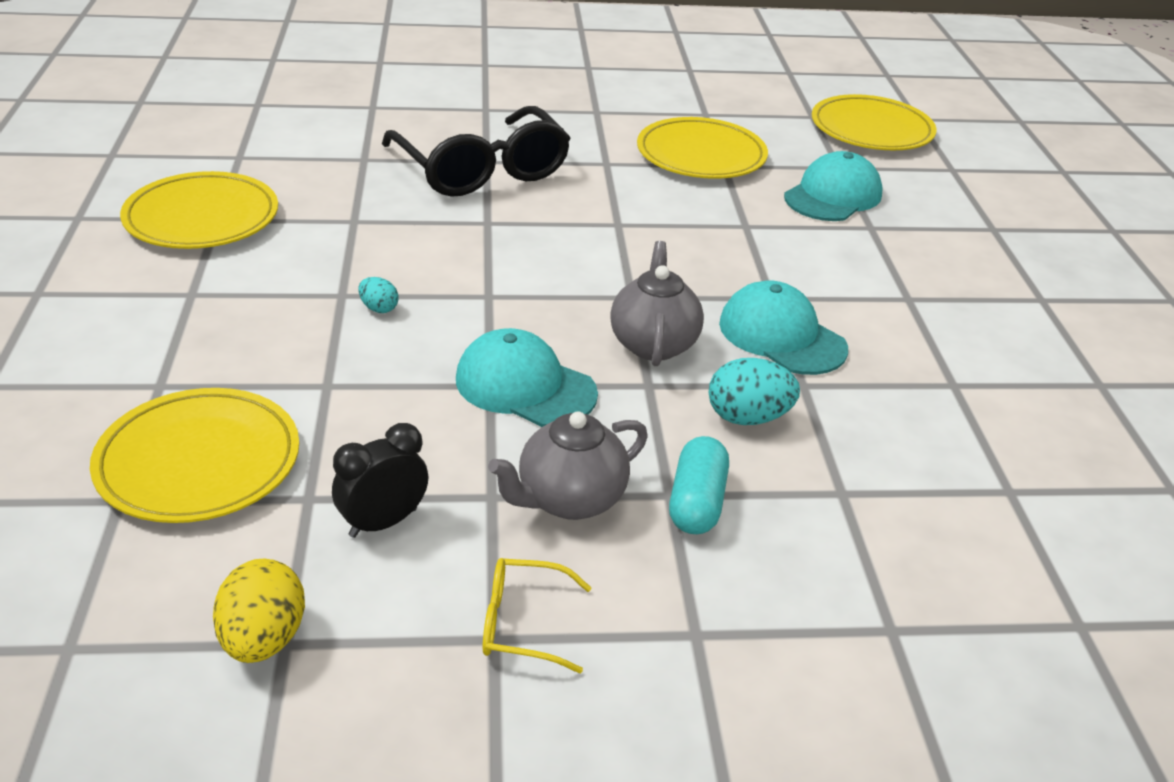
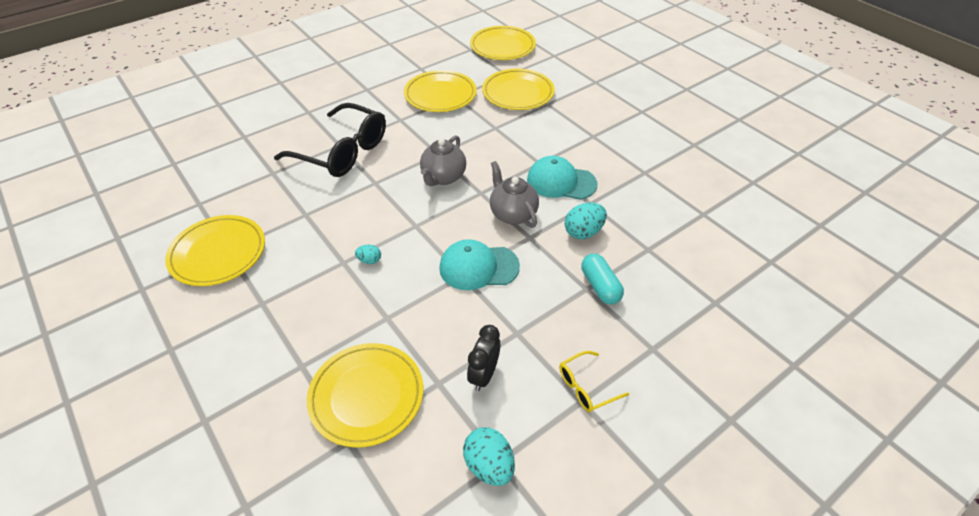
camera: 30 degrees left, 10 degrees up
yellow egg [213,558,305,663] -> turquoise egg [463,427,515,486]
grey teapot [488,411,648,520] -> grey teapot moved to [420,135,466,186]
turquoise cap [784,151,883,221] -> yellow plate [482,69,555,110]

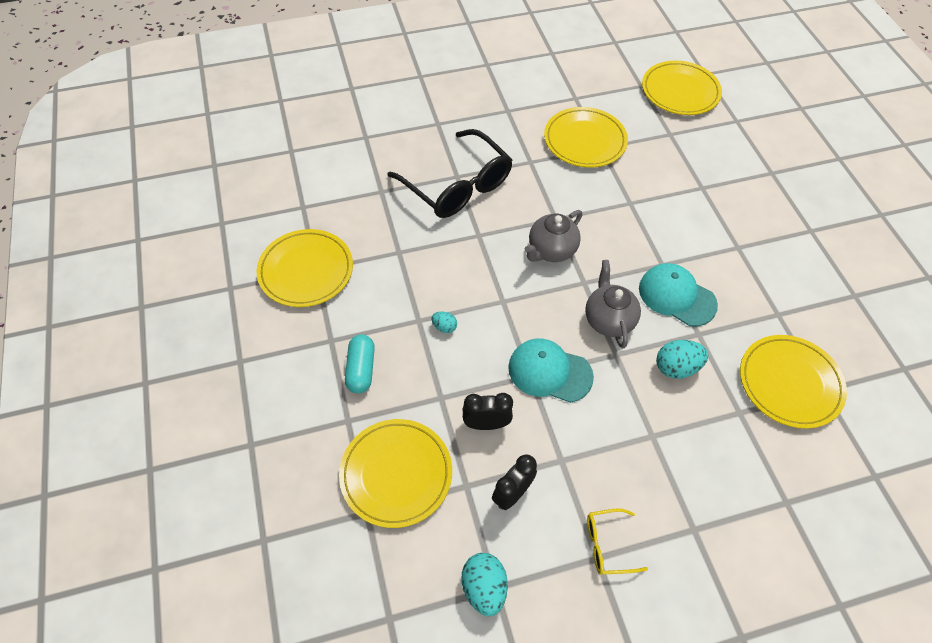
camera: 20 degrees right, 10 degrees up
yellow plate [482,69,555,110] -> yellow plate moved to [740,335,847,429]
turquoise capsule [581,254,624,304] -> turquoise capsule moved to [345,334,375,393]
none -> black clock [463,393,513,430]

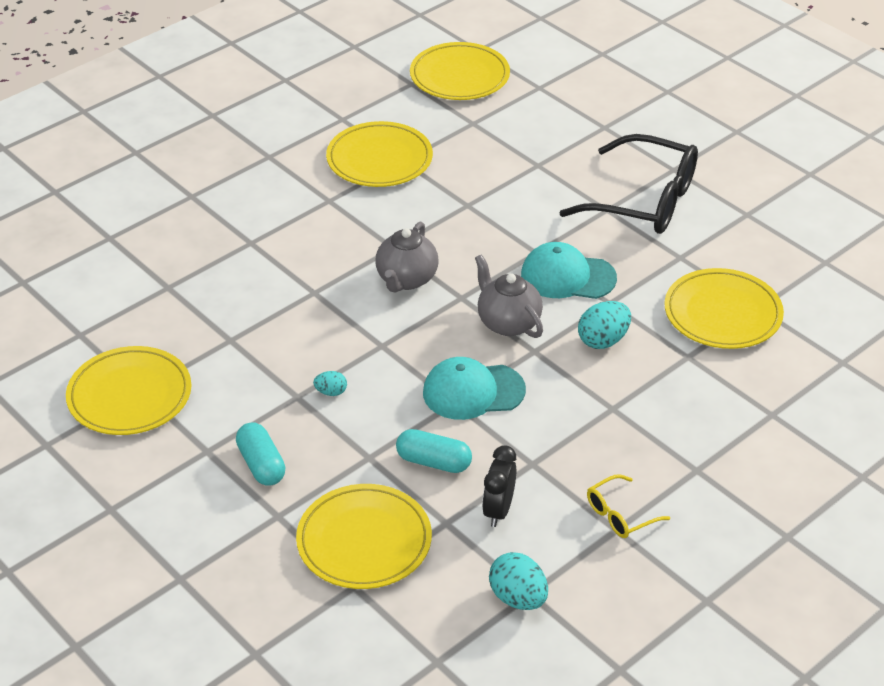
camera: 25 degrees left, 15 degrees down
black glasses [387,129,513,218] -> black glasses moved to [559,134,698,234]
black clock [463,393,513,430] -> turquoise capsule [396,429,472,473]

